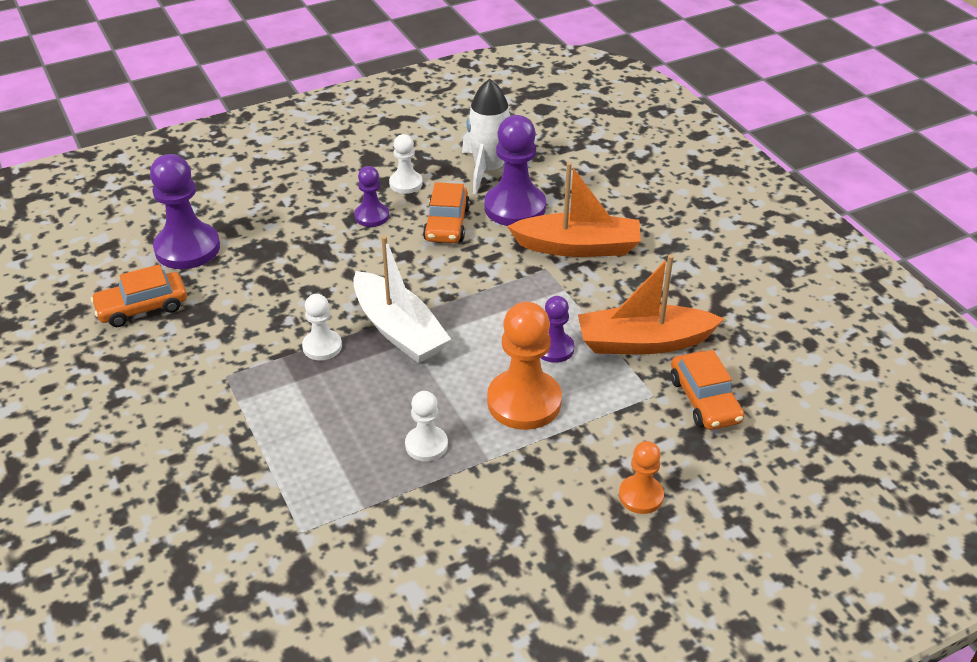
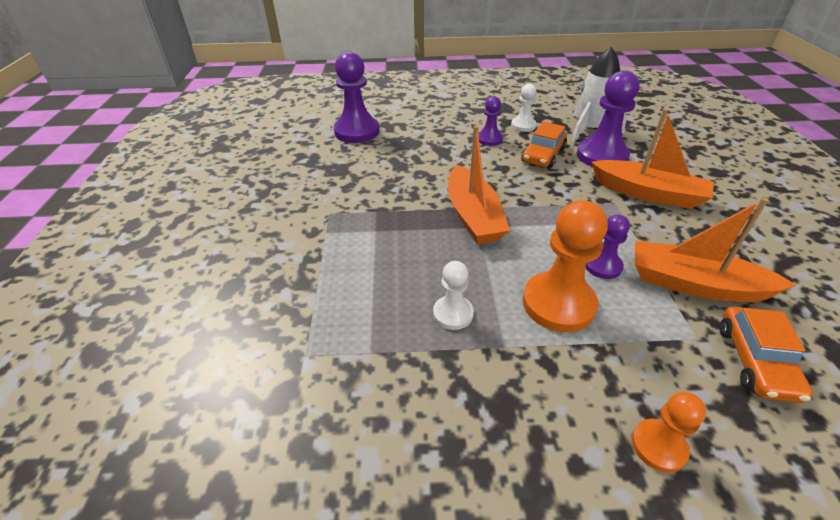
camera: 25 degrees right, 0 degrees up
orange car [91,265,187,327] -> none
white pawn [302,294,342,361] -> none
white boat [353,236,451,363] -> orange boat [448,125,510,245]

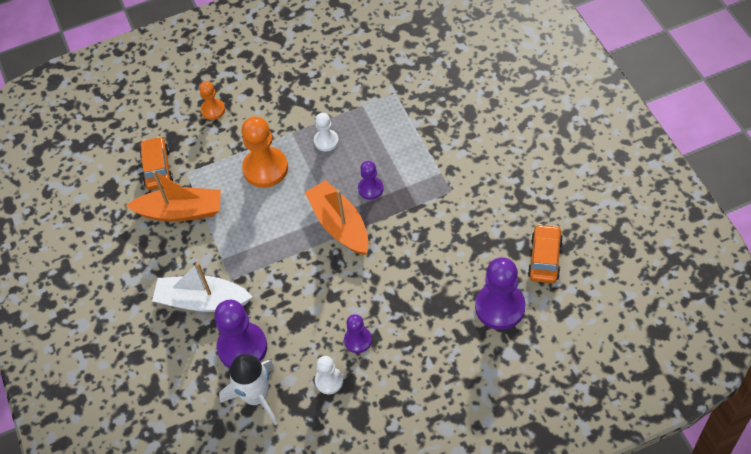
camera: 165 degrees right, 15 degrees up
orange car [521,121,567,168] -> orange car moved to [528,224,563,283]
purple pawn [585,214,630,279] -> purple pawn moved to [358,161,384,200]
orange boat [591,109,714,209] -> white boat [152,262,253,312]

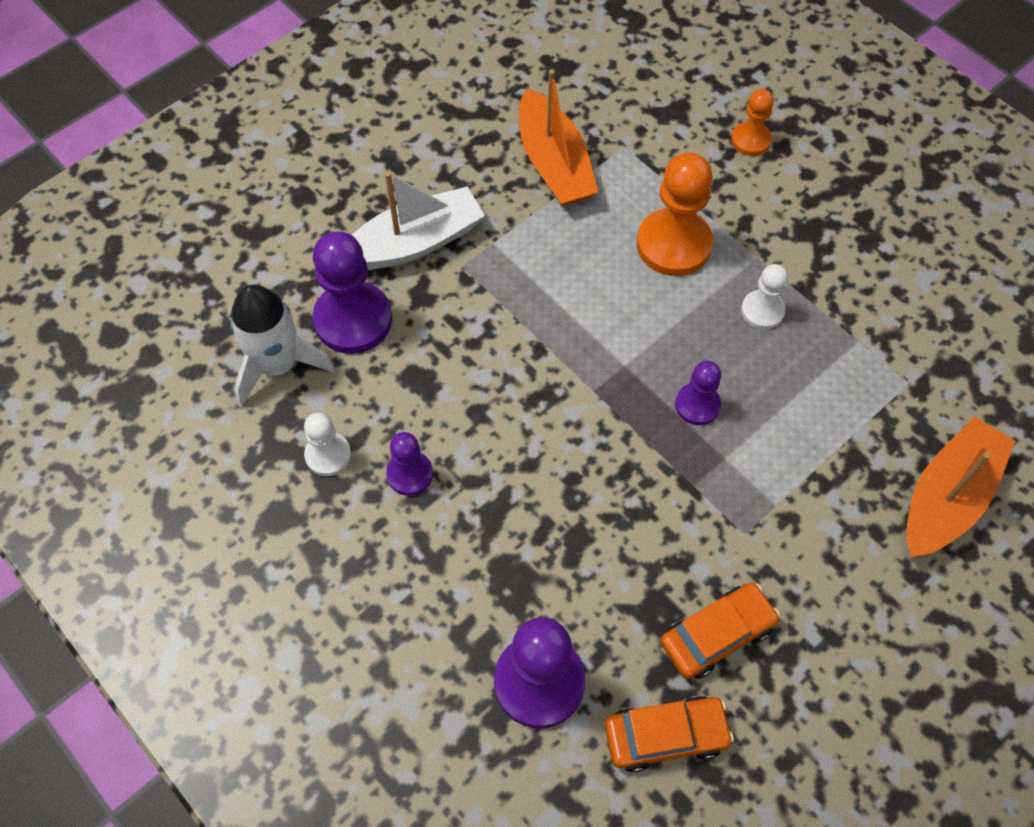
camera: 65 degrees right, 5 degrees up
orange car [139,137,173,190] -> orange car moved to [660,583,780,679]
white boat [152,262,253,312] -> white boat turned 75 degrees clockwise [352,171,485,270]
orange boat [304,180,369,255] -> orange boat moved to [906,417,1016,557]

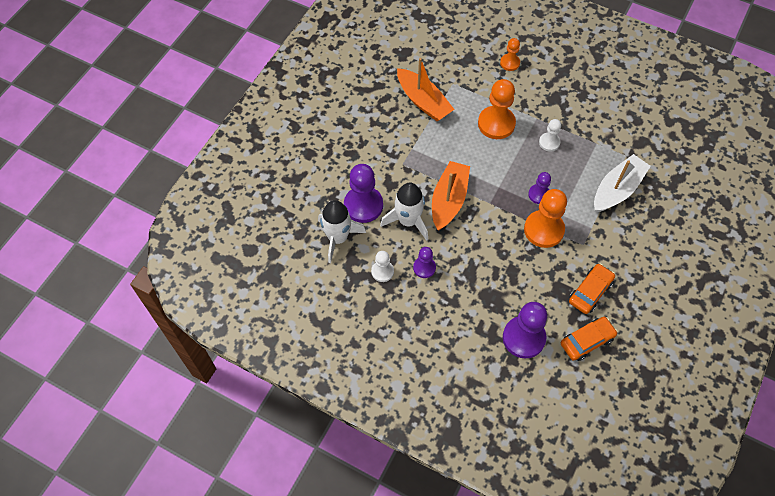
camera: 20 degrees left, 0 degrees up
white boat [352,171,485,270] -> white boat moved to [594,154,651,212]
orange boat [906,417,1016,557] -> orange boat moved to [432,161,470,230]
none -> white rocket [380,182,428,241]
none -> orange pawn [524,189,567,248]

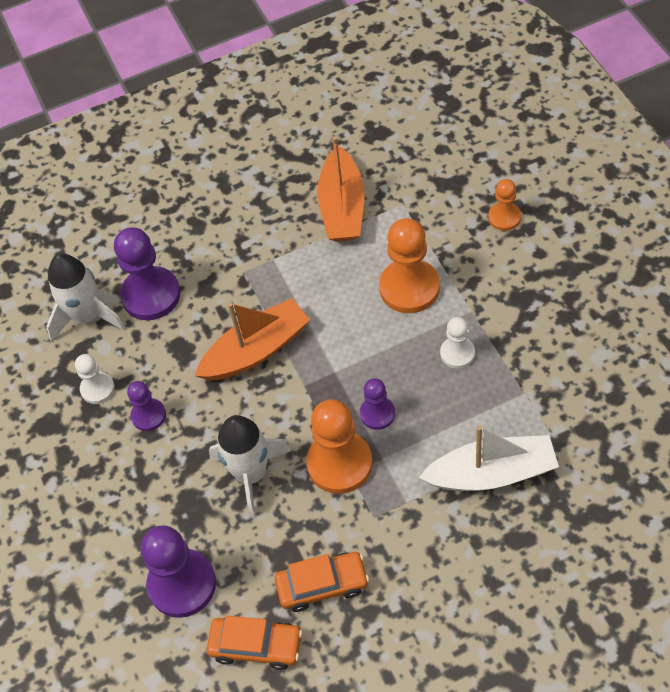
camera: 45 degrees right, 5 degrees down
white rocket [380,182,428,241] -> white rocket moved to [209,415,291,517]

